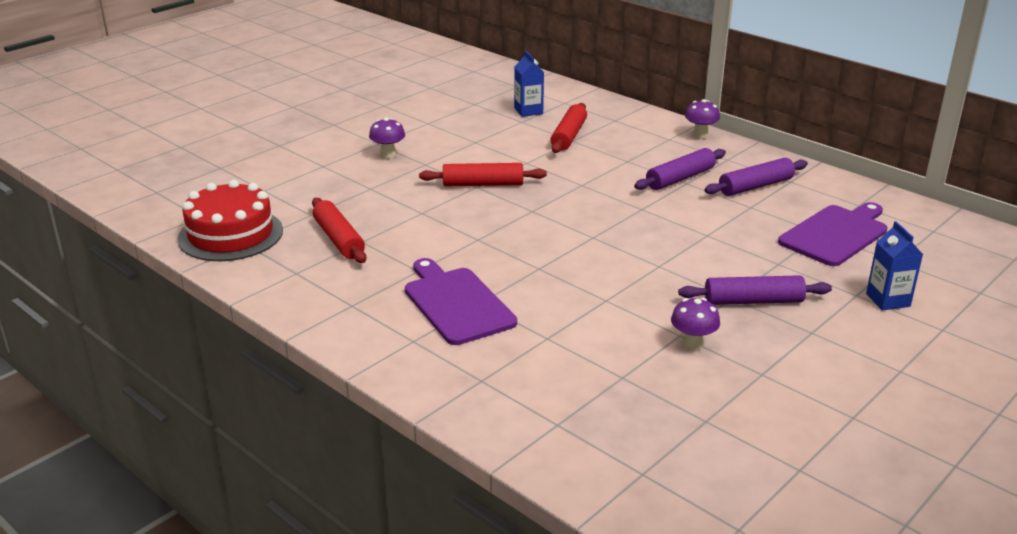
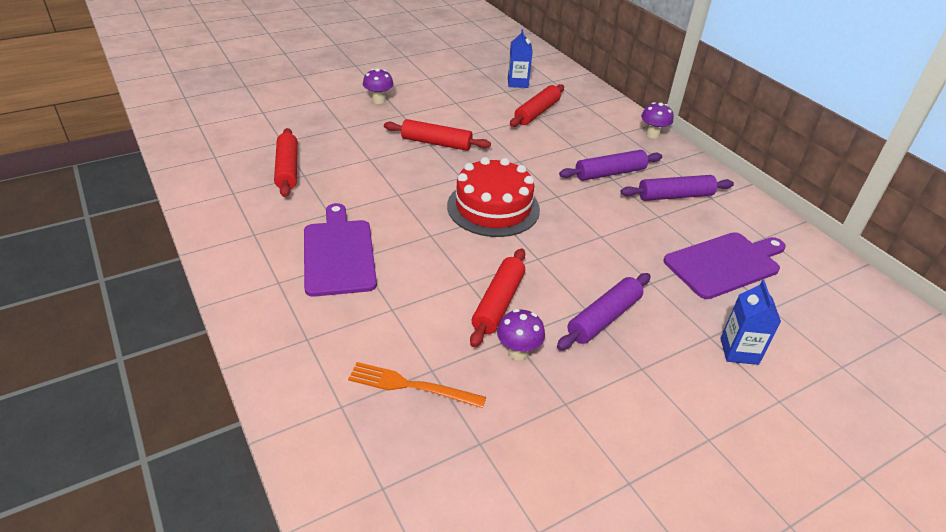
camera: 15 degrees right, 10 degrees up
red cake [177,180,283,261] -> red cake moved to [447,157,540,237]
purple rolling pin [678,275,832,305] -> purple rolling pin turned 60 degrees counterclockwise [557,273,651,350]
none -> orange fork [348,362,486,408]
none -> red rolling pin [470,248,525,347]

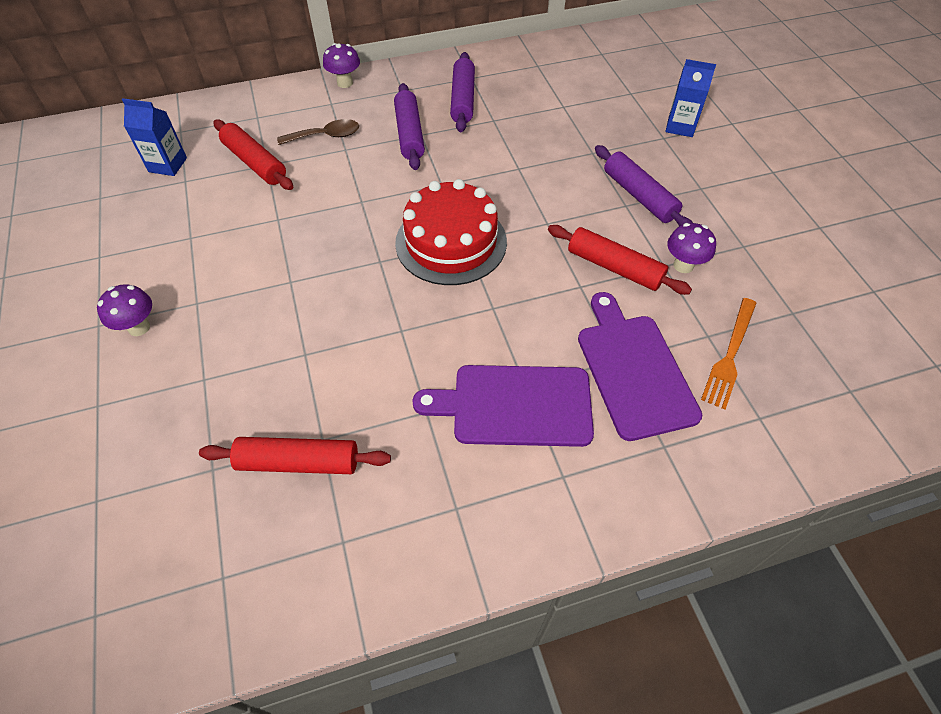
camera: 75 degrees left, 15 degrees up
red rolling pin [384,119,491,151] -> none
purple cutting board [663,232,786,299] -> purple cutting board moved to [578,292,702,441]
none -> brown spoon [277,119,359,145]

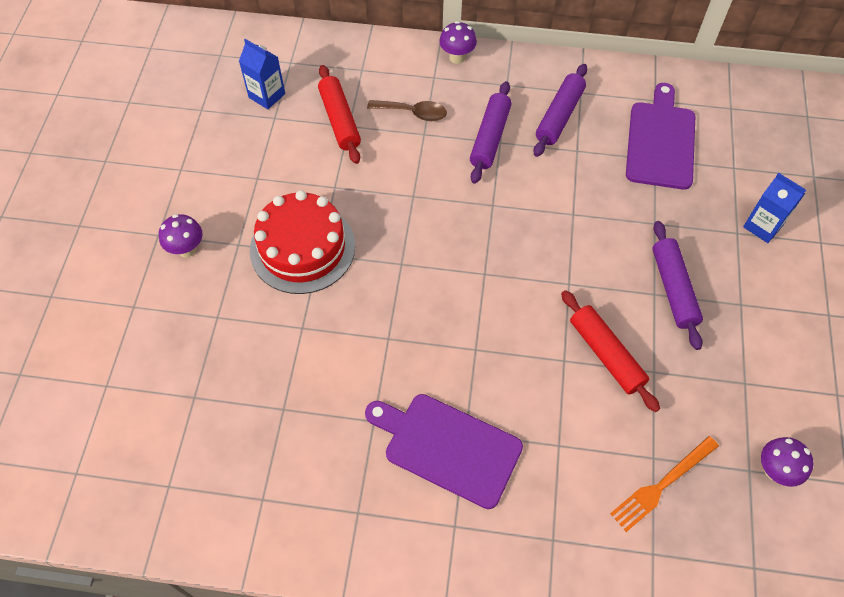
camera: 25 degrees right, 5 degrees up
red rolling pin [199,437,391,474] -> none
red cake [395,179,507,285] -> red cake moved to [250,190,355,294]
purple cutting board [578,292,702,441] -> purple cutting board moved to [626,83,696,190]
purple mushroom [667,223,716,273] -> purple mushroom moved to [761,437,814,487]

